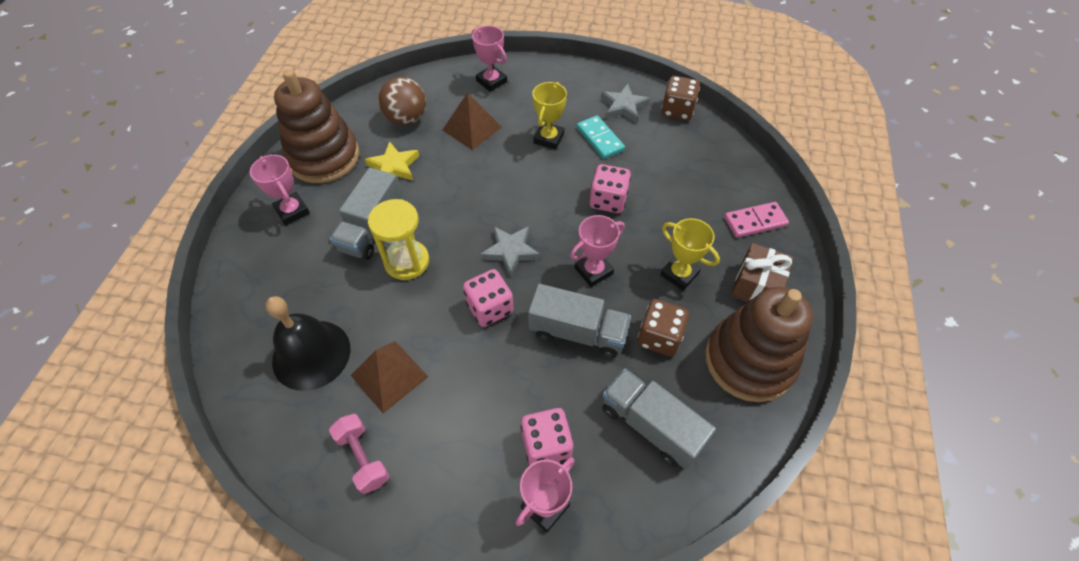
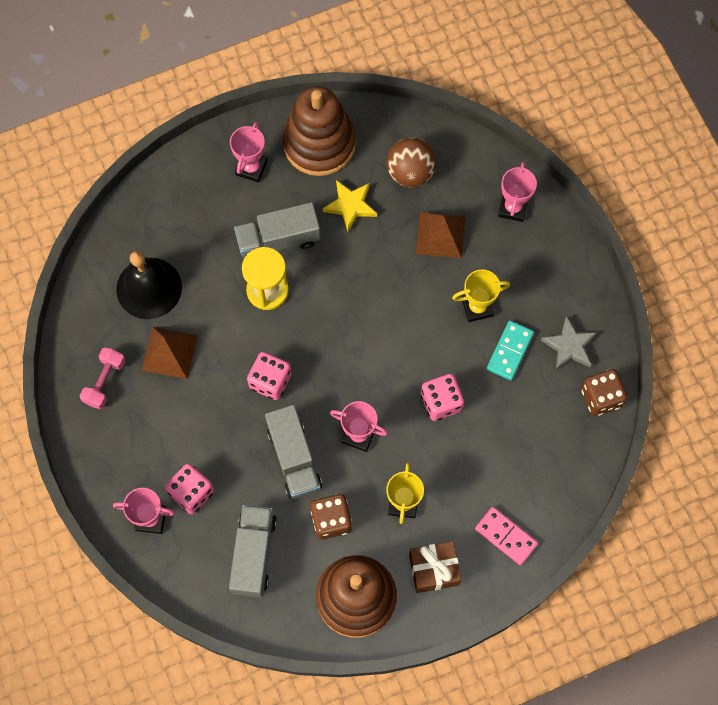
camera: 55 degrees right, 15 degrees up
grey star [481,226,540,277] -> none

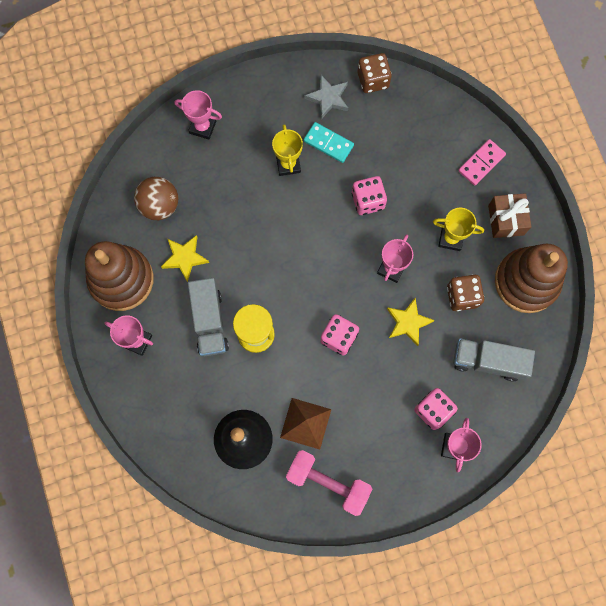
camera: 85 degrees left, 5 degrees up
pink dumbbell [80,347,125,409] -> pink dumbbell [286,450,372,516], size x1.56
grey truck [265,405,322,499] -> yellow star [387,298,435,346]
brown pyramid [416,212,465,258] -> none

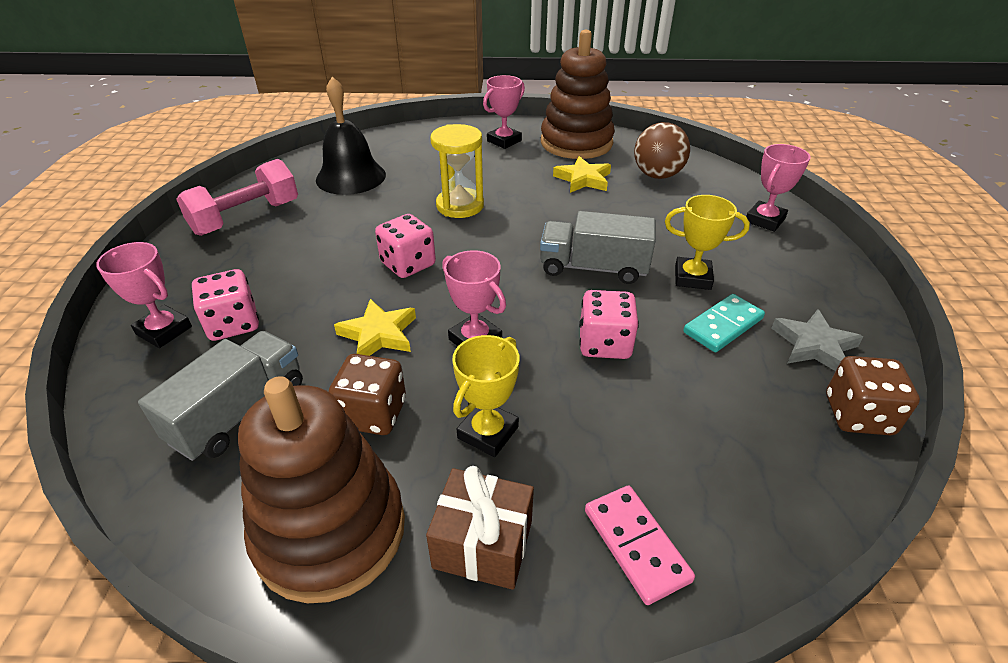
camera: 110 degrees right, 35 degrees down
grey truck [188,278,229,356] -> grey truck moved to [540,211,656,284]
brown pyramid [280,398,331,449] -> none

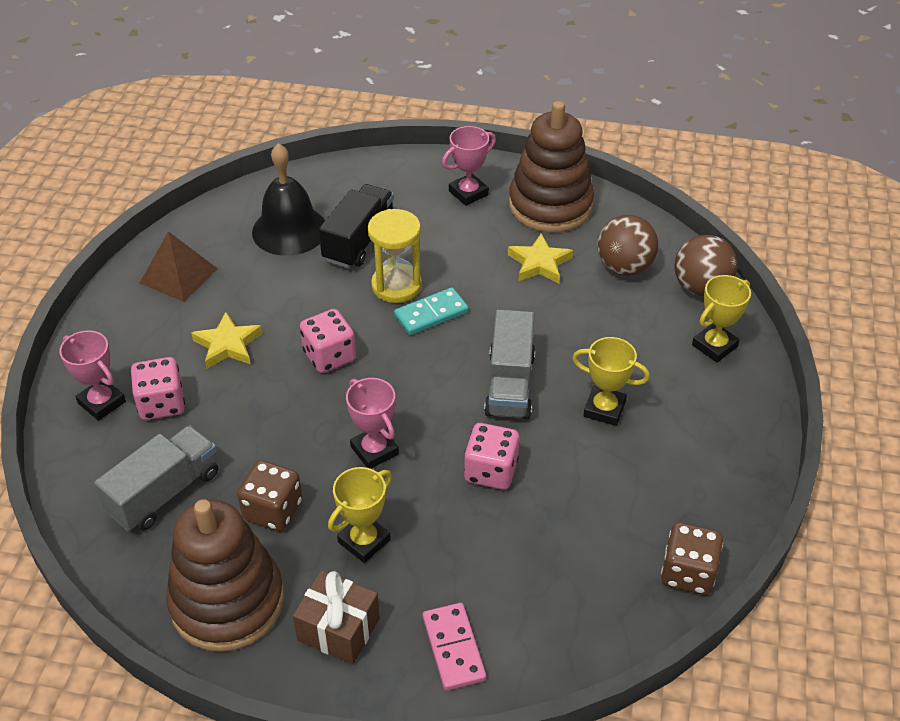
camera: 10 degrees right, 5 degrees up
pink dumbbell [176,159,298,236] -> brown pyramid [140,231,217,302]
yellow star [334,299,416,356] -> yellow star moved to [191,312,263,369]
grey truck [540,211,656,284] -> grey truck turned 105 degrees counterclockwise [484,309,535,419]
turquoise domino [683,294,765,352] -> turquoise domino moved to [394,287,469,335]
pink trophy [746,144,811,232] -> yellow trophy [692,275,751,362]
grey star [771,309,863,371] -> none
none -> black truck [319,184,394,268]
none -> brown ball [674,235,738,296]

